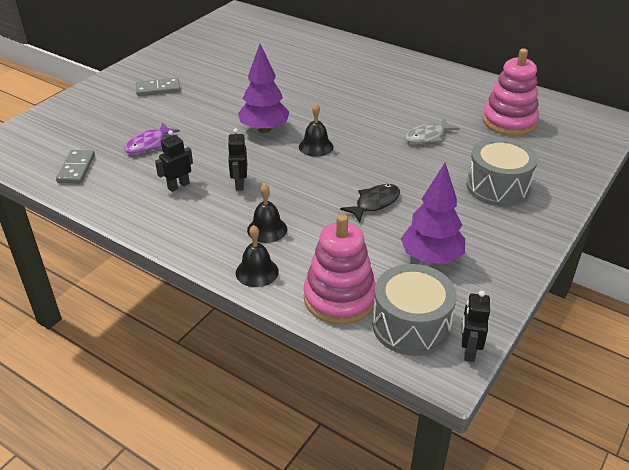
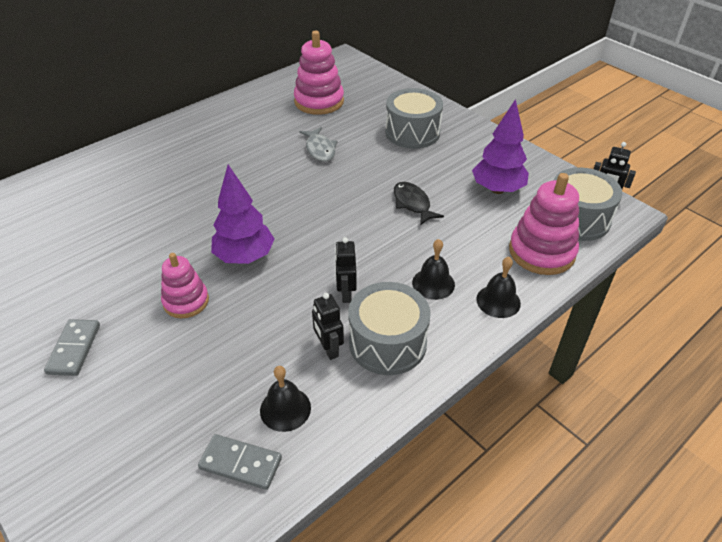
camera: 75 degrees left, 5 degrees up
purple fish [124,122,180,154] -> none
black robot [227,128,247,191] -> black robot turned 75 degrees clockwise [335,237,357,303]
black bell [299,104,333,157] -> black bell moved to [260,366,311,432]
none -> pink stacking toy [161,253,209,318]
none -> grey drum [348,282,431,375]

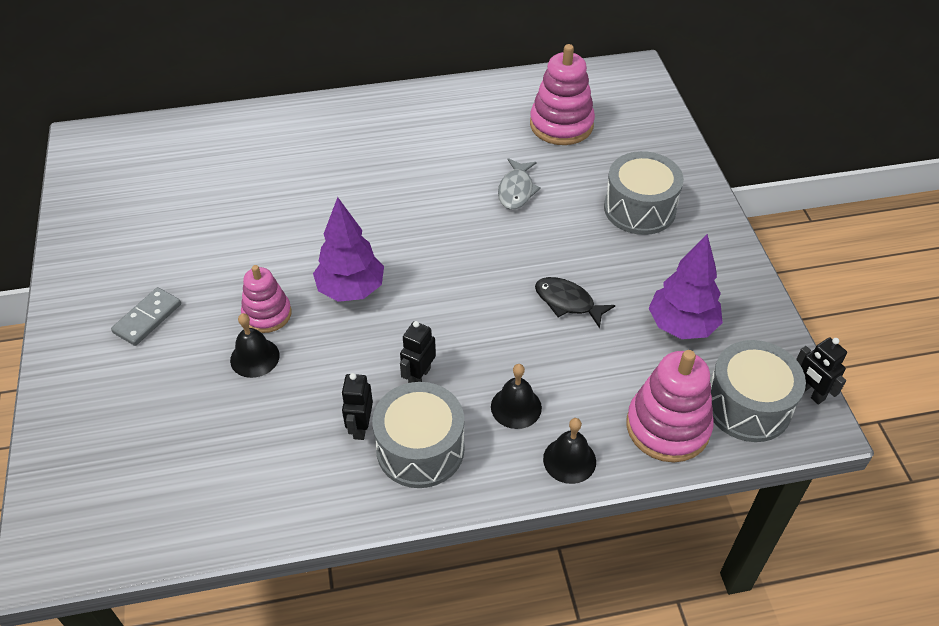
camera: 30 degrees right, 5 degrees up
grey domino [198,434,282,490] -> none
black bell [260,366,311,432] -> black bell moved to [230,313,280,378]
black fish [394,182,444,226] -> black fish turned 60 degrees counterclockwise [535,277,615,328]

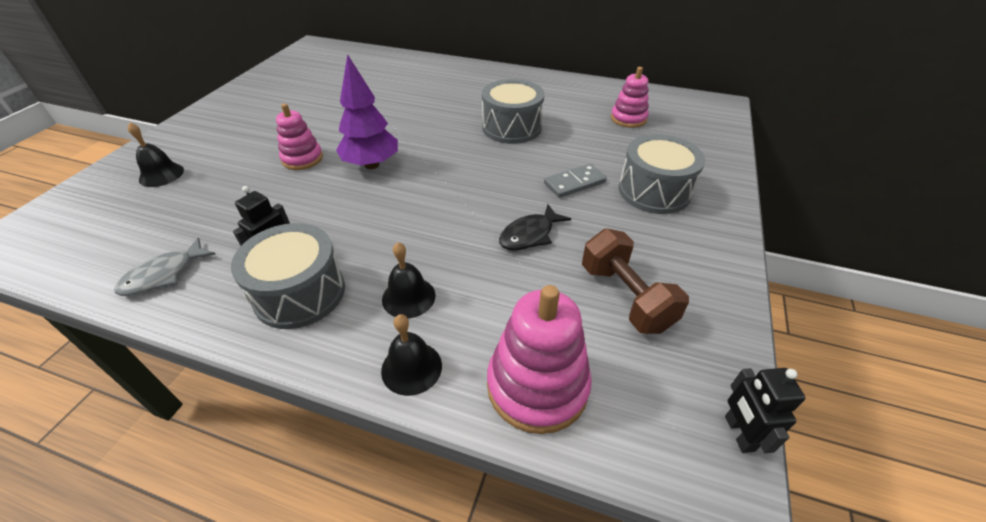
camera: 30 degrees right, 5 degrees down
grey domino [111,287,181,346] -> grey domino moved to [544,164,607,198]
black bell [230,313,280,378] -> black bell moved to [128,122,184,187]
black robot [400,321,436,383] -> none
grey fish [498,158,541,210] -> grey fish moved to [114,237,216,296]
pink stacking toy [530,44,595,145] -> pink stacking toy [611,67,649,128], size x0.64
black fish [535,277,615,328] -> black fish turned 105 degrees counterclockwise [499,204,571,251]
purple tree [649,234,723,339] -> brown dumbbell [582,228,689,334]
grey drum [710,340,806,442] -> grey drum moved to [482,79,544,144]

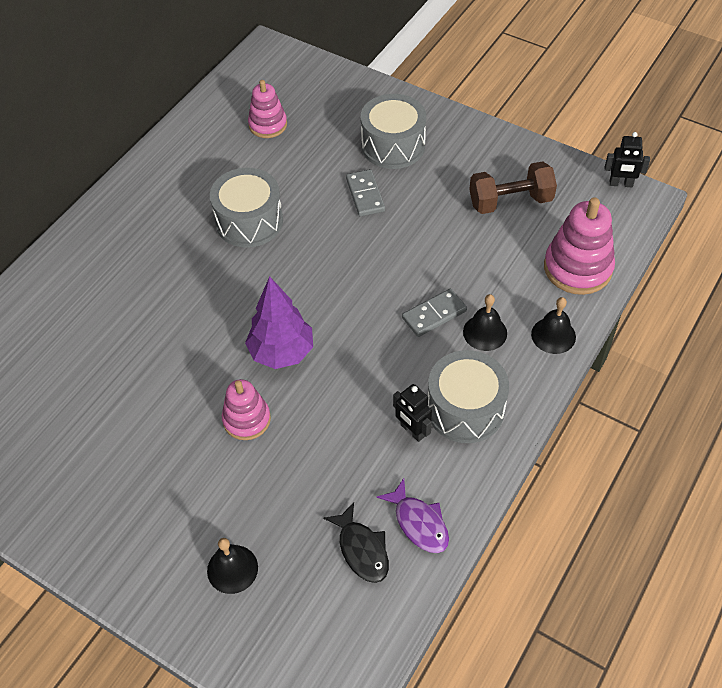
camera: 75 degrees left, 10 degrees up
grey fish [114,237,216,296] -> purple fish [376,478,449,553]
black fish [499,204,571,251] -> black fish moved to [323,502,389,583]
none -> grey domino [402,289,467,337]

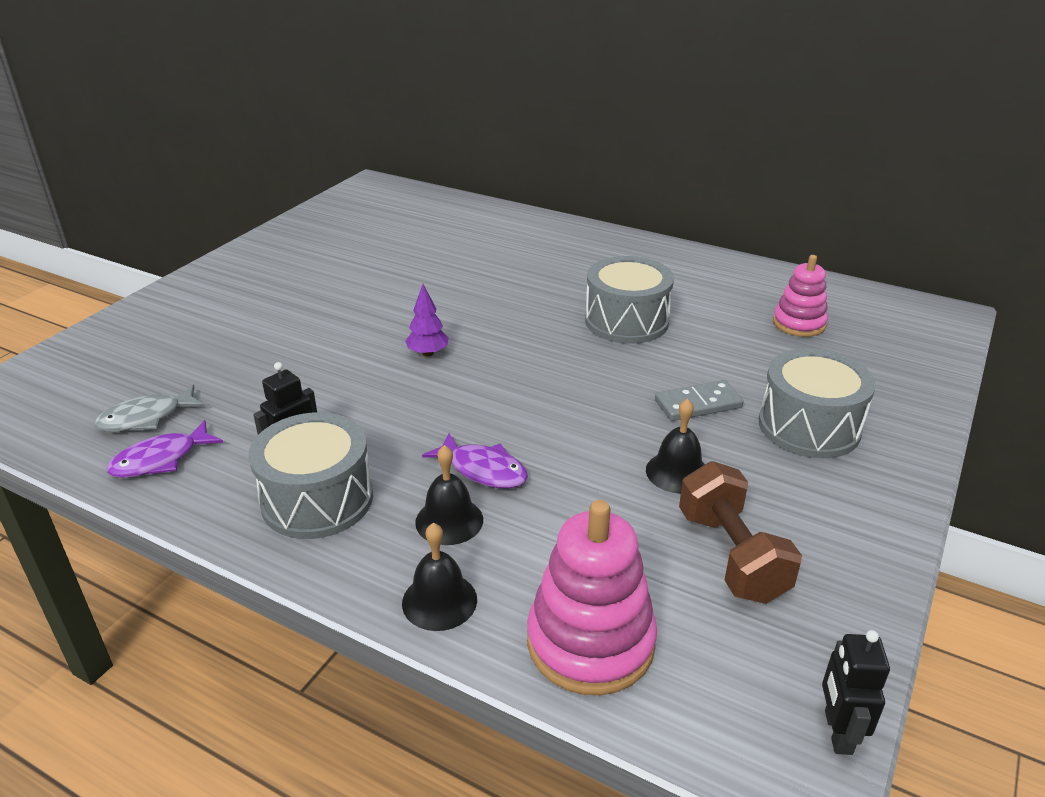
camera: 85 degrees right, 20 degrees down
black bell [207,538,258,594] -> black bell moved to [646,399,705,494]
pink stacking toy [222,379,271,440] -> none
purple tree [245,276,313,369] -> purple tree [405,284,449,356], size x0.54
black fish [323,502,389,583] -> grey fish [94,384,206,432]
grey domino [402,289,467,337] -> purple fish [422,433,528,489]

